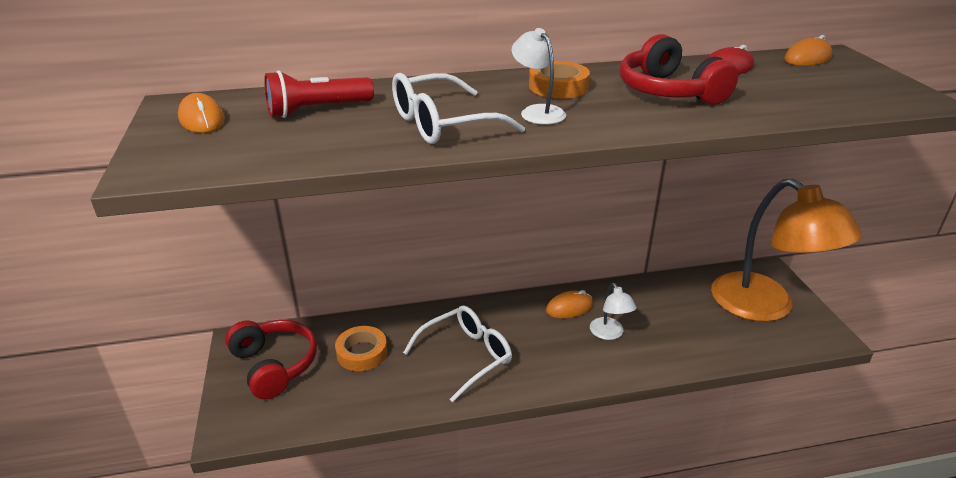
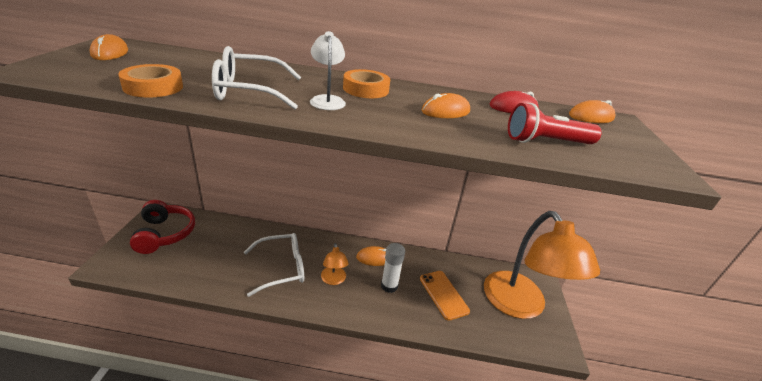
camera: 15 degrees right, 0 degrees up
red flashlight [264,70,374,118] -> red flashlight moved to [508,103,602,144]
orange tape [335,326,387,371] -> orange tape moved to [118,64,183,98]
white lamp [590,283,637,340] -> white glue stick [381,243,405,293]
red headphones [620,34,738,105] -> orange mouse [422,93,470,118]
none -> orange lamp [321,243,348,285]
none -> orange phone [420,271,470,321]

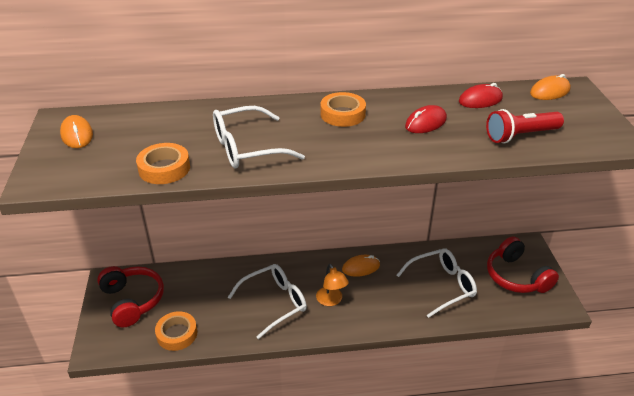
camera: 10 degrees left, 5 degrees up
white lamp [310,31,346,110] -> none
white glue stick [381,243,405,293] -> none
orange phone [420,271,470,321] -> white glasses [397,248,477,318]
orange mouse [422,93,470,118] -> red mouse [405,105,447,133]
orange lamp [484,211,600,319] -> red headphones [487,237,559,293]
none -> orange tape [155,311,197,351]

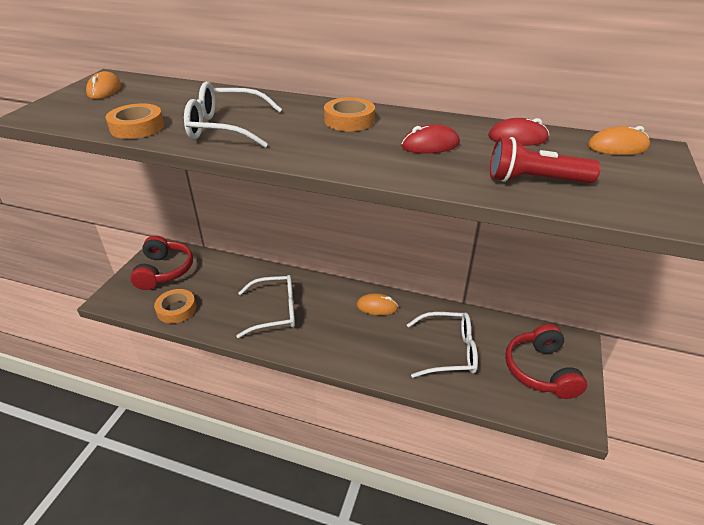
camera: 25 degrees right, 0 degrees up
orange lamp [316,264,349,306] -> none

